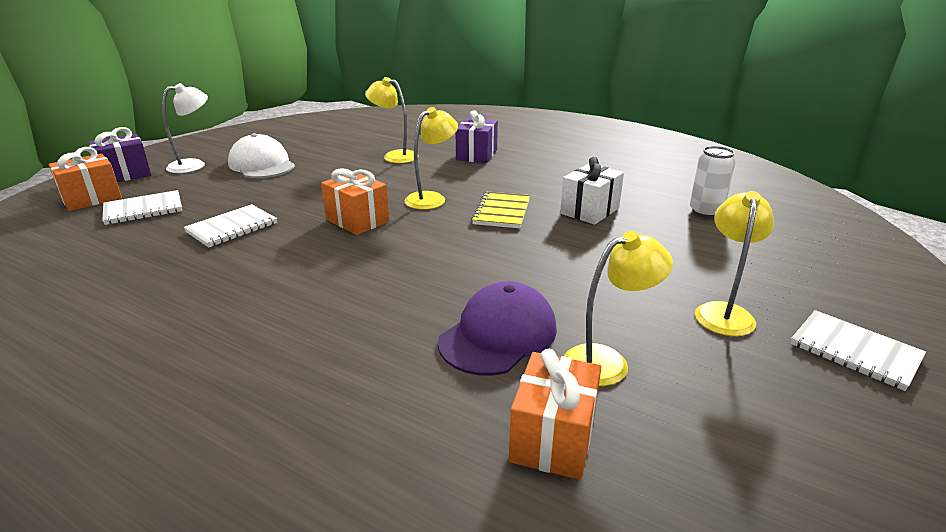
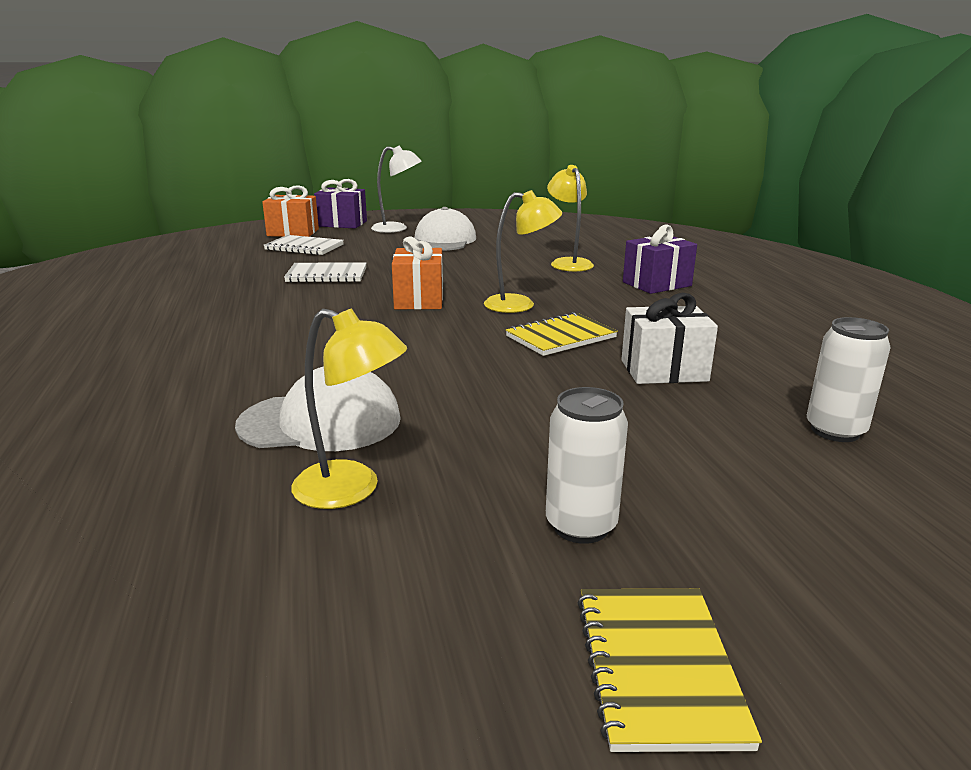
camera: 45 degrees right, 5 degrees down
purple cap [438,281,557,376] -> white cap [235,366,401,451]
orange gift [509,349,601,480] -> none
yellow lamp [695,191,774,336] -> white can [546,387,628,544]
white notebook [791,310,926,391] -> yellow notebook [577,589,762,752]

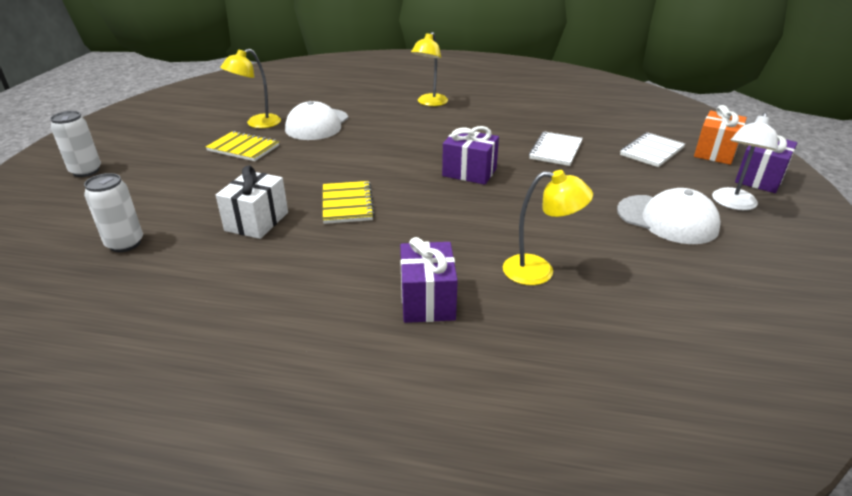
camera: 115 degrees right, 10 degrees up
orange gift [392,236,443,310] -> purple gift [442,126,499,185]
yellow lamp [484,190,562,313] -> yellow lamp moved to [411,32,448,106]
white can [546,387,628,544] -> white can moved to [50,111,101,177]
yellow notebook [577,589,762,752] -> yellow notebook moved to [205,131,279,161]

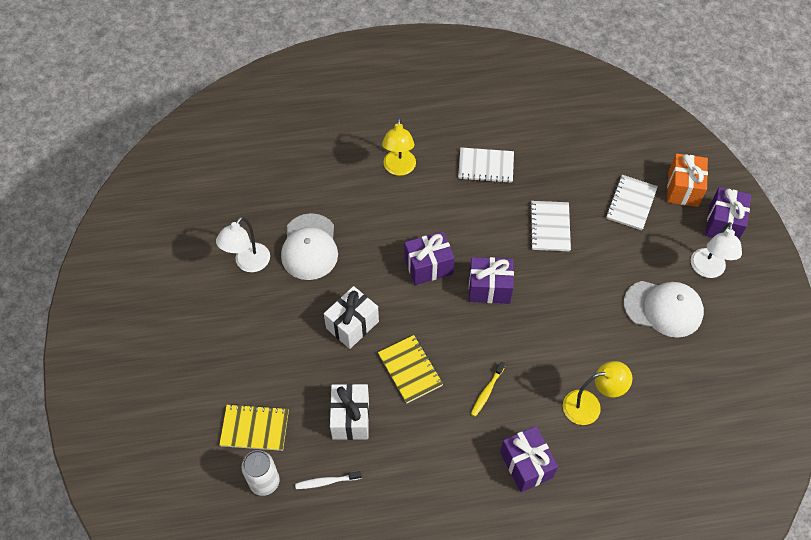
camera: 20 degrees left, 25 degrees up
white can [50,111,101,177] -> none
yellow notebook [205,131,279,161] -> yellow notebook moved to [219,404,289,451]
yellow lamp [220,49,281,128] -> white lamp [216,216,270,272]
none -> white toothbrush [295,471,362,489]
none -> white gift [324,286,379,349]
none -> purple gift [405,231,455,285]
none -> white notebook [458,147,514,183]
none -> yellow toothbrush [471,362,505,417]

